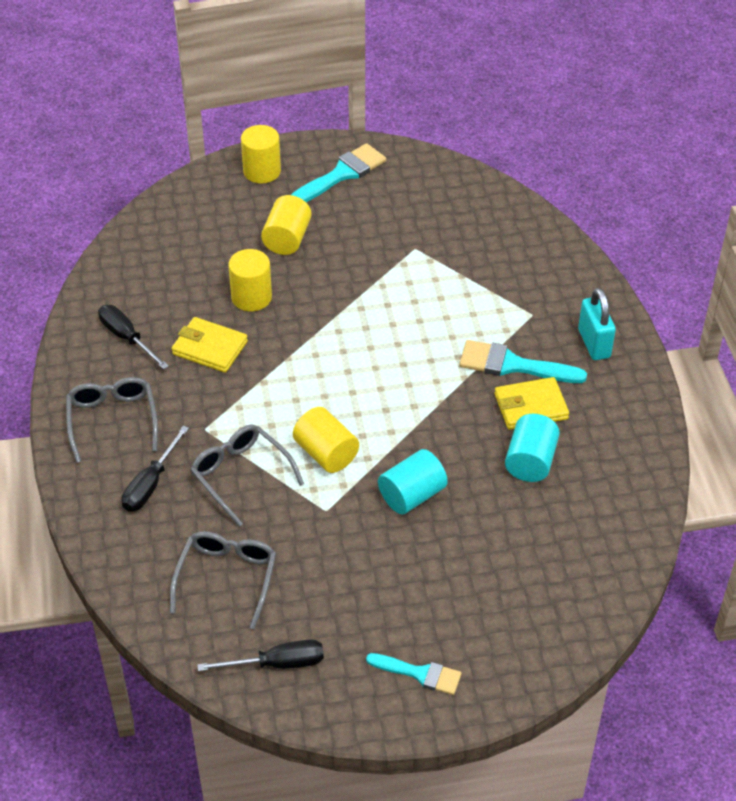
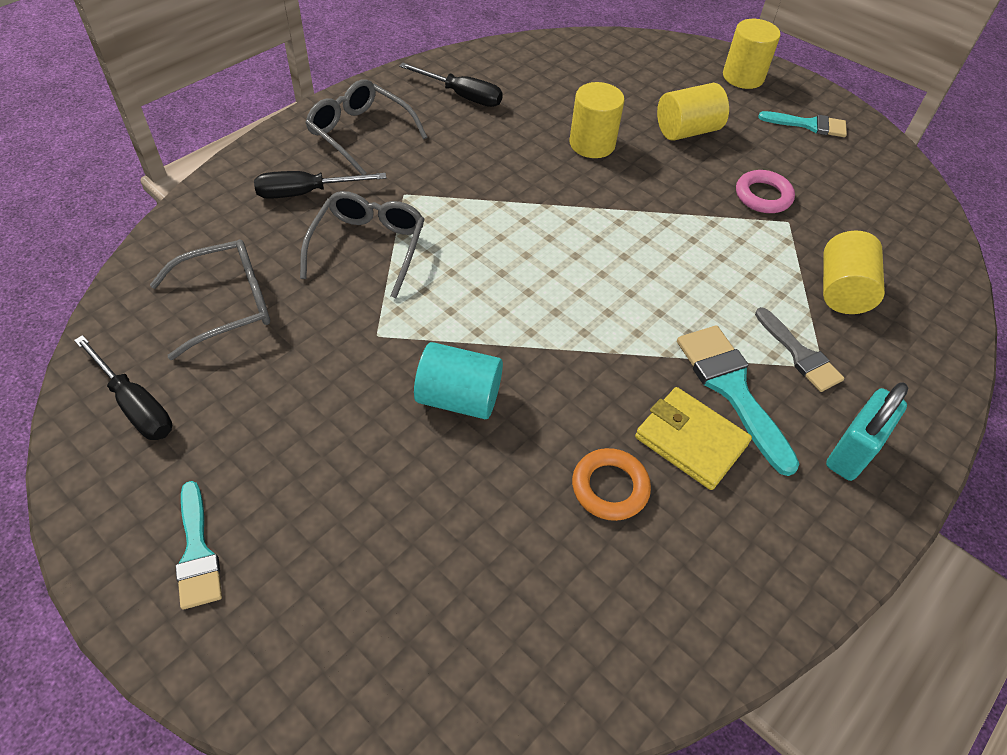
camera: 50 degrees right, 5 degrees up
grey glasses [66,377,158,463] -> grey glasses turned 90 degrees counterclockwise [305,79,427,175]
black screwdriver [98,305,169,369] -> black screwdriver turned 105 degrees clockwise [399,63,503,107]
yellow wallet [172,317,248,373] -> none
turquoise brush [291,143,386,202] -> turquoise brush [758,111,847,137], size x0.65
yellow cylinder [293,407,359,473] -> yellow cylinder moved to [823,231,885,314]
turquoise cylinder [505,414,560,482] -> orange ring [572,448,651,521]
none -> pink ring [736,170,795,213]
none -> grey brush [755,307,844,392]

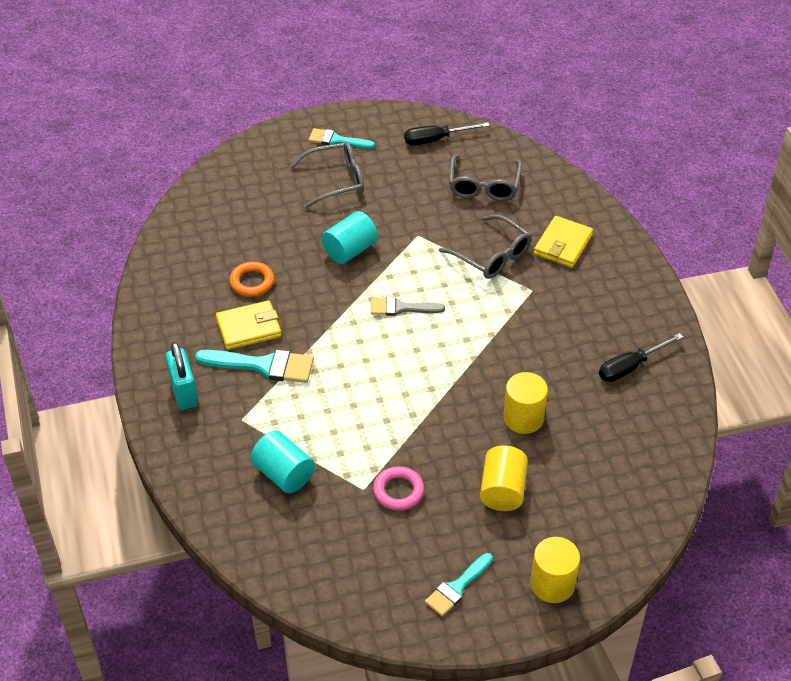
camera: 125 degrees right, 5 degrees down
black screwdriver [254,171,386,199] -> yellow wallet [534,216,593,268]
grey glasses [305,79,427,175] -> grey glasses moved to [290,142,364,209]
grey brush [755,307,844,392] -> grey brush moved to [371,297,445,316]
yellow cylinder [823,231,885,314] -> turquoise cylinder [250,431,315,493]

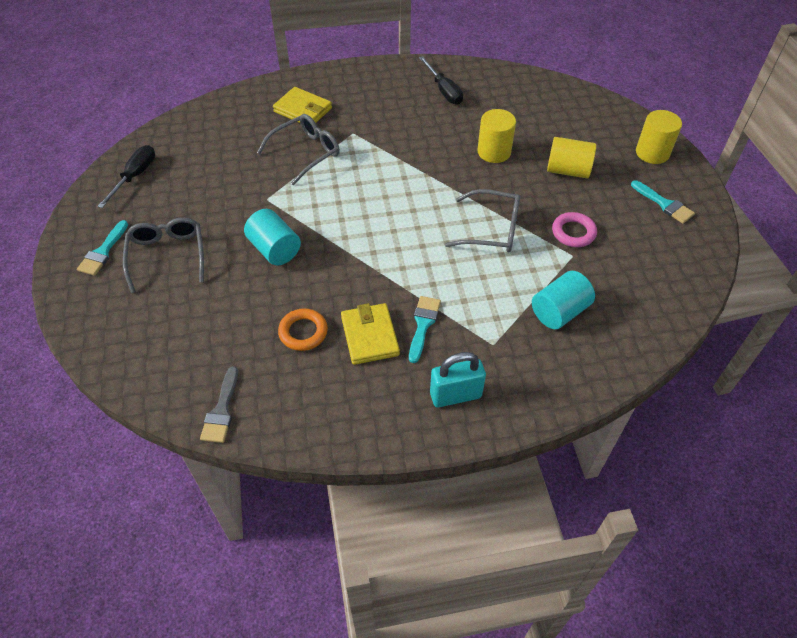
camera: 85 degrees left, 5 degrees up
turquoise brush [195,350,314,383] -> turquoise brush [409,296,441,363], size x0.65
grey brush [371,297,445,316] -> grey brush moved to [200,366,238,443]
black screwdriver [404,122,490,145] -> black screwdriver turned 150 degrees counterclockwise [97,145,155,208]
grey glasses [449,154,522,201] -> grey glasses moved to [445,189,520,252]

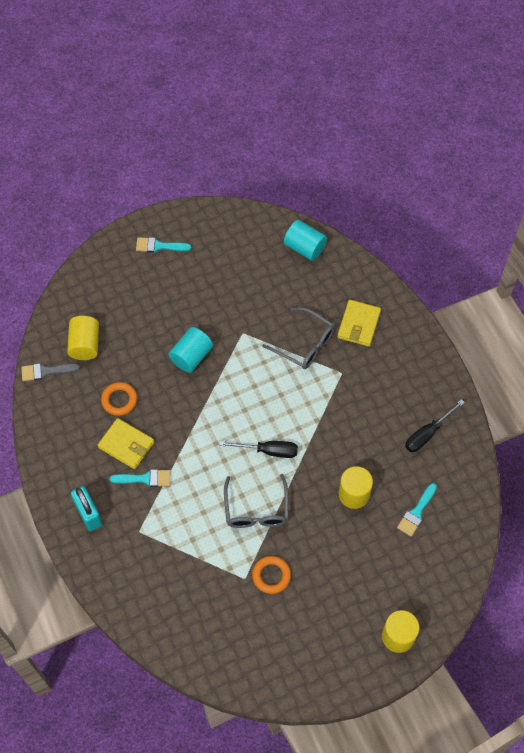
camera: 75 degrees right, 10 degrees up
black screwdriver [97,145,155,208] -> black screwdriver moved to [219,441,298,458]
grey glasses [123,218,204,293] -> none
yellow wallet [341,303,400,365] -> yellow wallet turned 60 degrees clockwise [98,418,154,469]
turquoise cylinder [532,271,595,329] -> turquoise cylinder moved to [284,220,327,261]
yellow cylinder [547,137,596,178] -> yellow cylinder moved to [67,316,99,360]
pink ring [552,212,597,247] -> orange ring [252,556,291,594]
turquoise brush [631,180,695,224] -> turquoise brush moved to [397,483,437,537]

